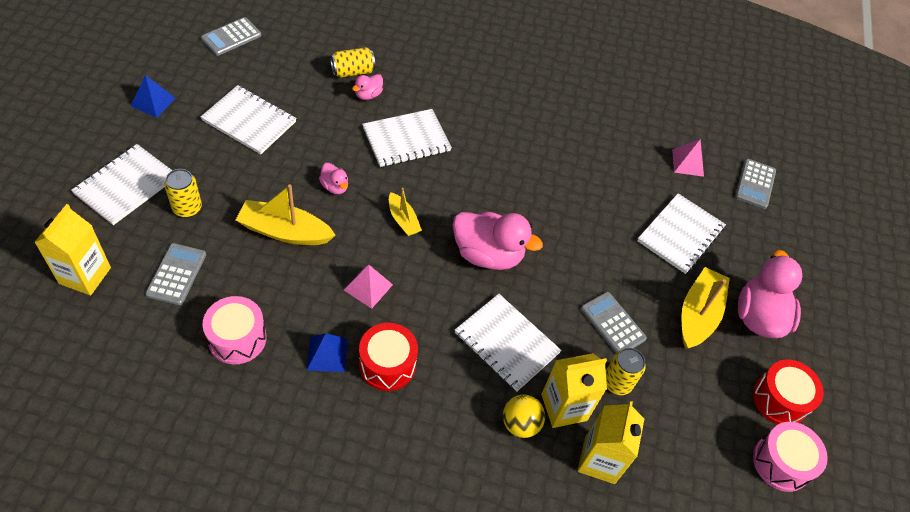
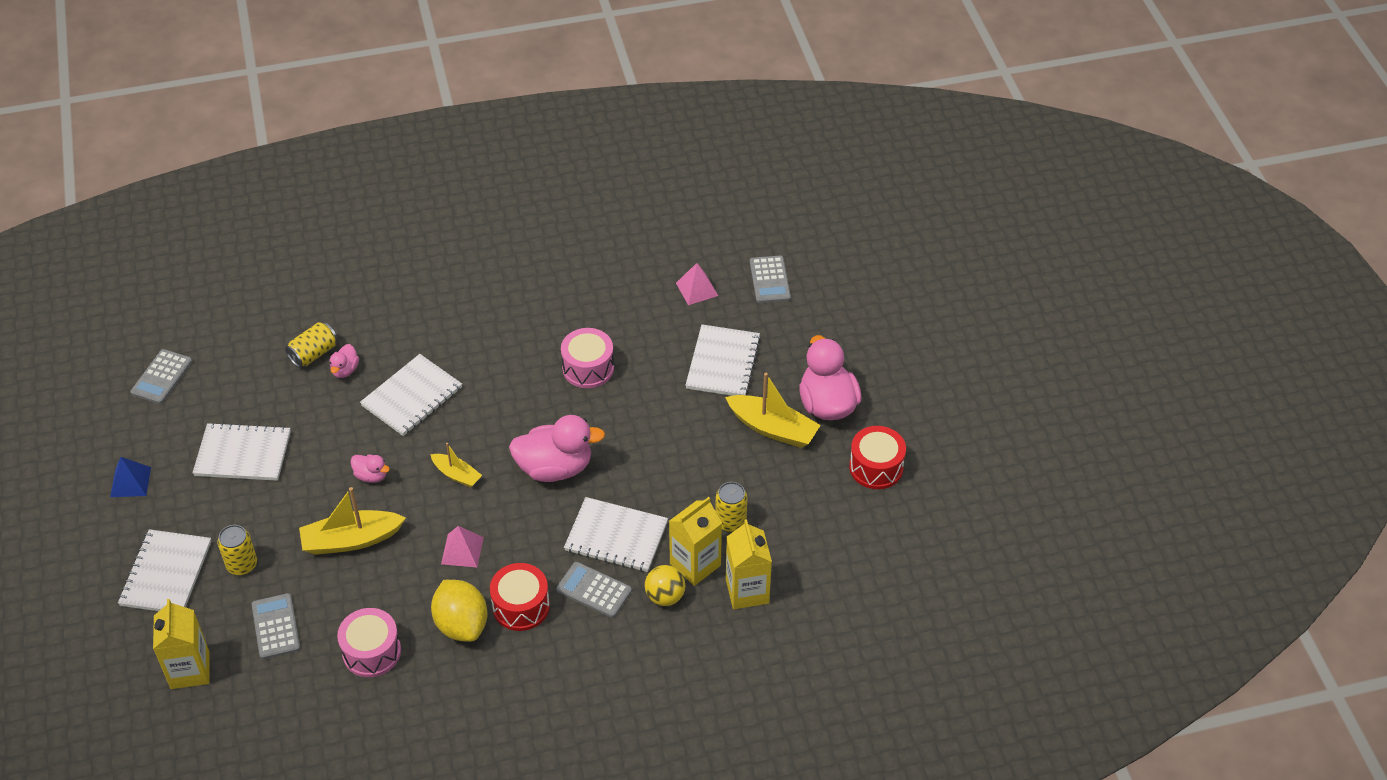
camera: 20 degrees left, 5 degrees down
blue pyramid [307,333,347,372] -> yellow lemon [431,580,488,642]
grey calculator [581,292,647,353] -> grey calculator moved to [556,562,632,618]
yellow boat [681,267,730,349] -> yellow boat turned 120 degrees clockwise [725,373,821,448]
pink drum [753,422,828,492] -> pink drum moved to [561,328,614,388]

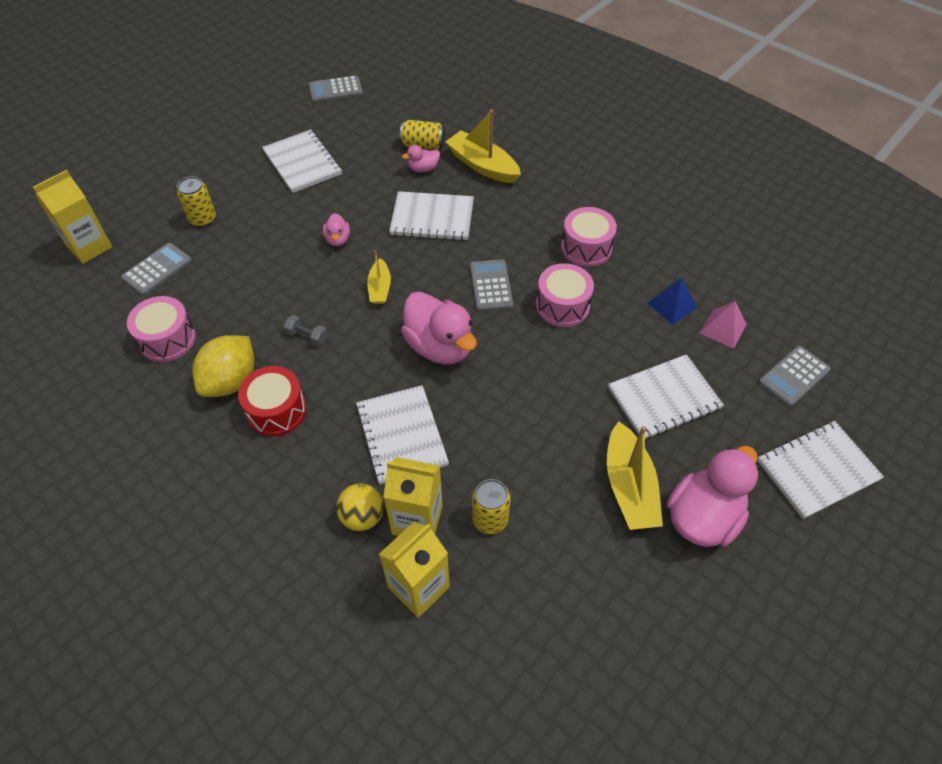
camera: 55 degrees right, 5 degrees up
blue pyramid [110,457,151,497] -> blue pyramid moved to [648,277,697,325]
white notebook [118,529,211,611] -> white notebook moved to [757,421,884,519]
yellow boat [299,487,406,555] -> yellow boat moved to [446,109,521,183]
pink pyramid [441,526,484,567] -> grey dumbbell [283,315,327,346]
grey calculator [556,562,632,618] -> grey calculator moved to [470,259,513,311]
red drum [849,426,906,489] -> none
none -> pink drum [561,207,617,267]

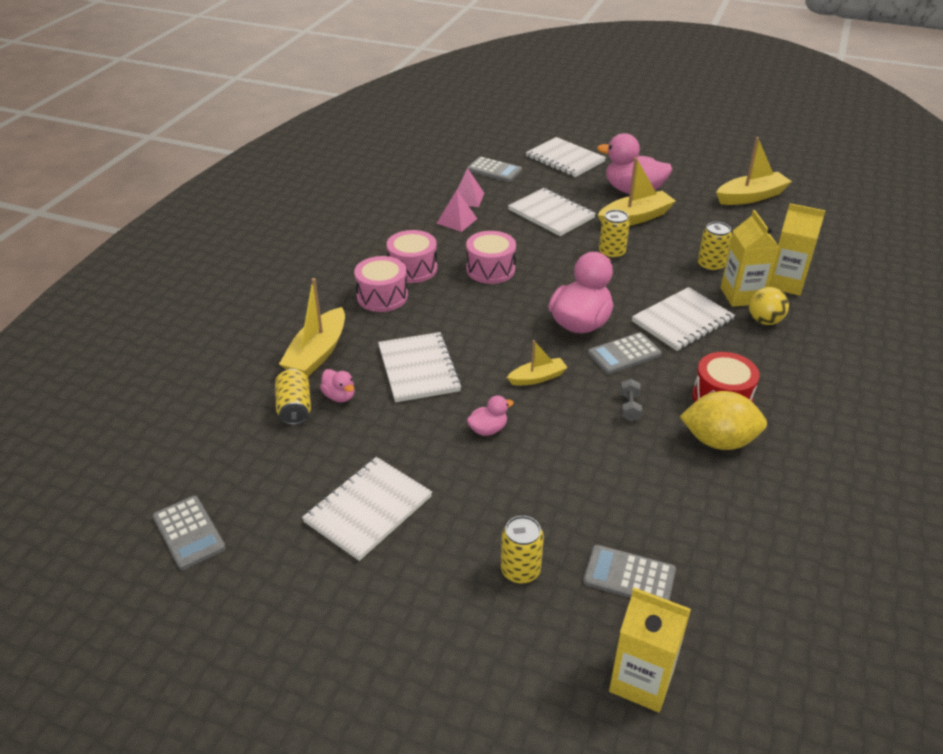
camera: 110 degrees left, 15 degrees down
pink drum [127,296,196,362] -> pink drum moved to [354,256,408,312]
grey calculator [470,259,513,311] -> grey calculator moved to [588,332,662,374]
blue pyramid [648,277,697,325] -> pink pyramid [436,190,477,232]
none -> yellow can [599,210,630,259]
none -> yellow boat [716,137,792,205]

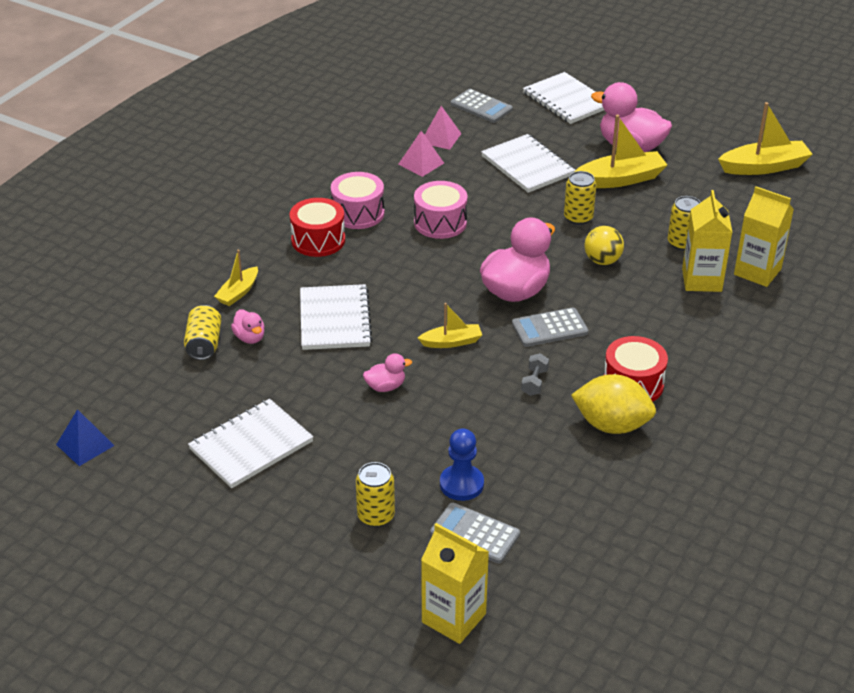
camera: 10 degrees right, 0 degrees up
grey calculator [153,496,226,570] -> blue pyramid [56,409,114,466]
yellow boat [279,278,345,377] -> yellow boat [214,250,258,306], size x0.58
pink drum [354,256,408,312] -> red drum [290,198,345,257]
white notebook [632,287,735,351] -> none
yellow ball [749,287,789,325] -> yellow ball moved to [584,226,624,265]
none -> blue pawn [440,428,484,501]

